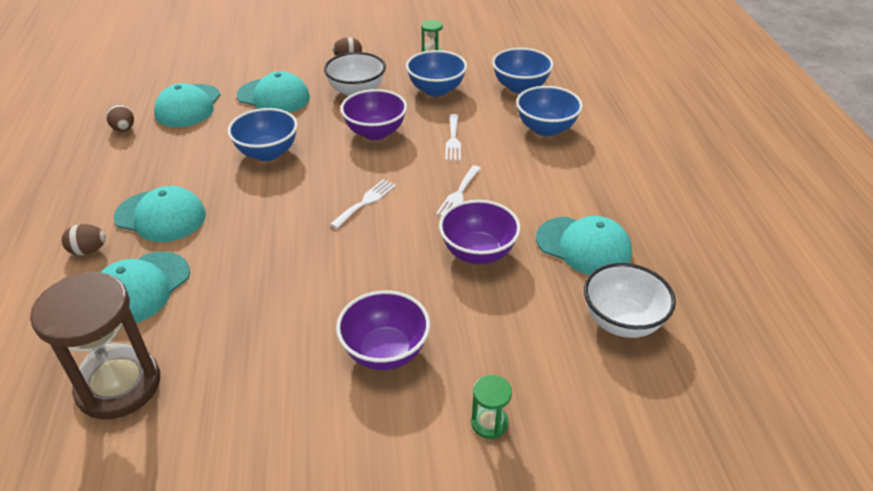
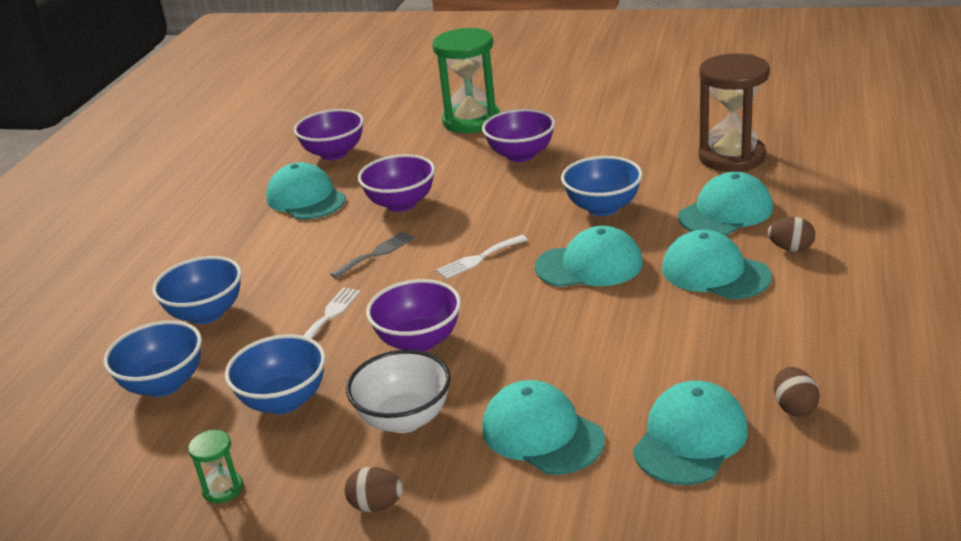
camera: 155 degrees left, 10 degrees down
blue bowl [227,108,298,161] -> blue bowl moved to [561,156,643,216]
white fork [436,165,481,216] -> grey fork [330,232,415,279]
green hourglass [471,375,512,439] -> green hourglass [432,28,500,133], size x2.30
white bowl [584,263,676,338] -> purple bowl [294,109,364,160]
none -> turquoise cap [535,226,643,287]

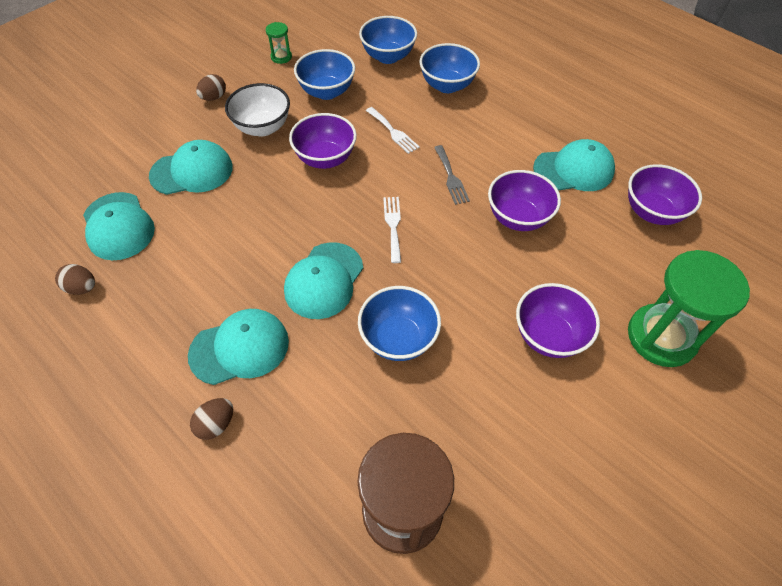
camera: 115 degrees right, 25 degrees up
turquoise cap [678,172,773,236] -> none

